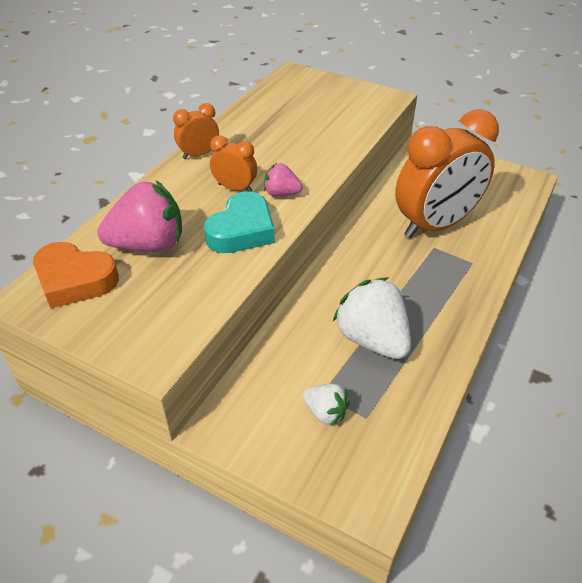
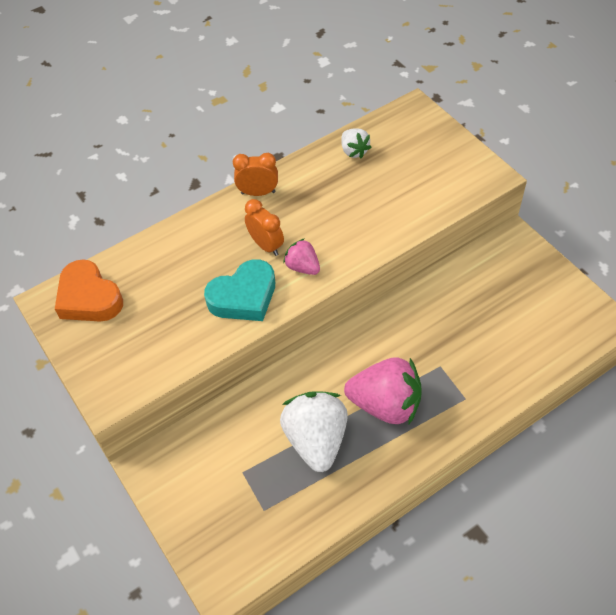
camera: 30 degrees right, 10 degrees up
pink strawberry [97,181,182,252] -> pink strawberry moved to [344,357,422,425]
white strawberry [303,384,350,426] -> white strawberry moved to [341,128,372,158]
orange clock [395,109,499,238] -> none

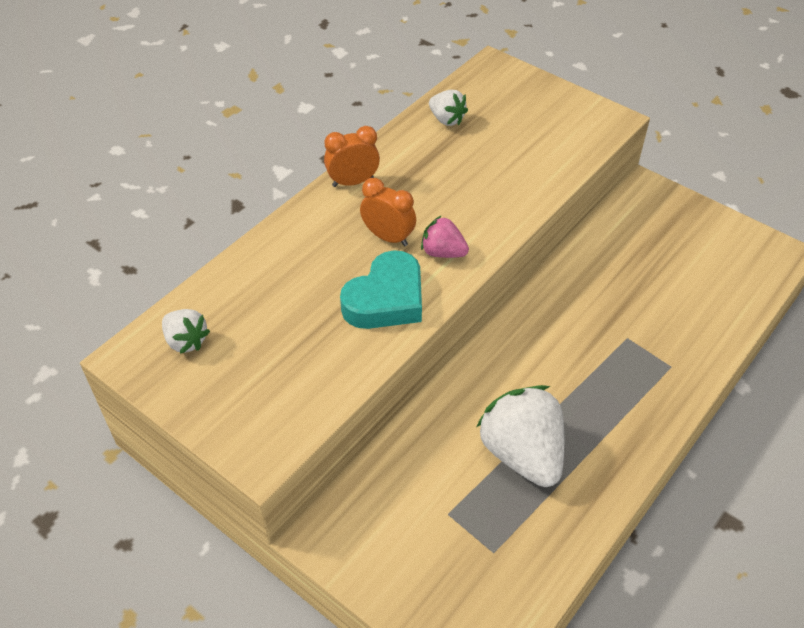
camera: 20 degrees left, 5 degrees down
orange heart [55,259,123,322] -> white strawberry [162,309,210,354]
pink strawberry [344,357,422,425] -> none

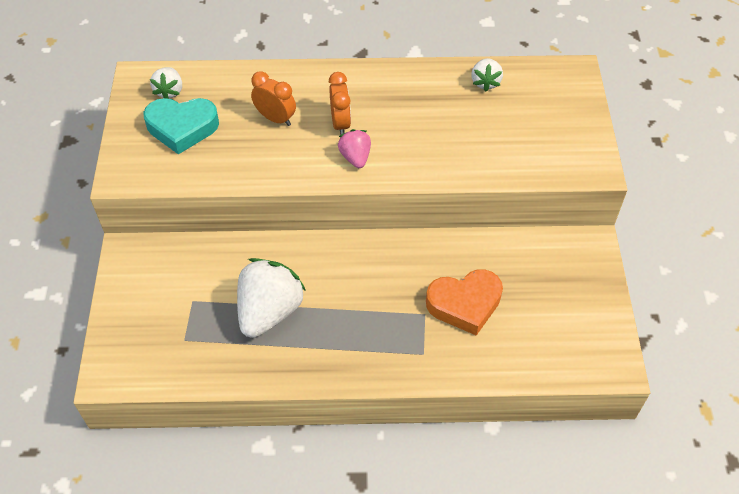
camera: 50 degrees right, 5 degrees up
orange clock [324,126,380,187] -> orange clock moved to [251,71,296,126]
turquoise heart [340,250,422,329] -> turquoise heart moved to [143,98,219,154]
none -> orange heart [426,269,503,336]

